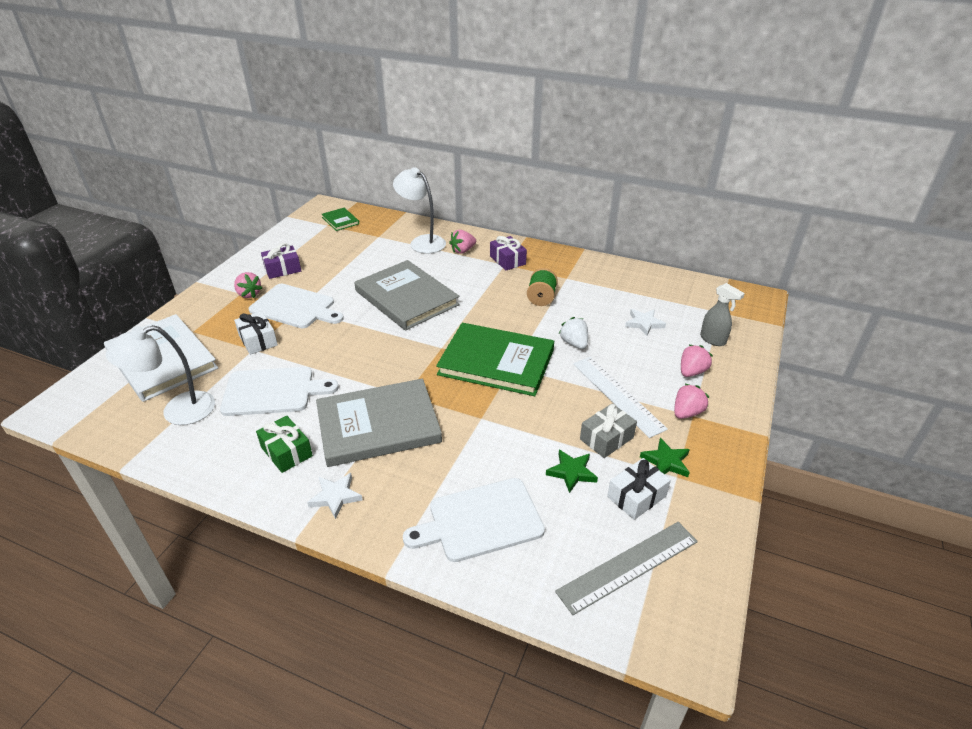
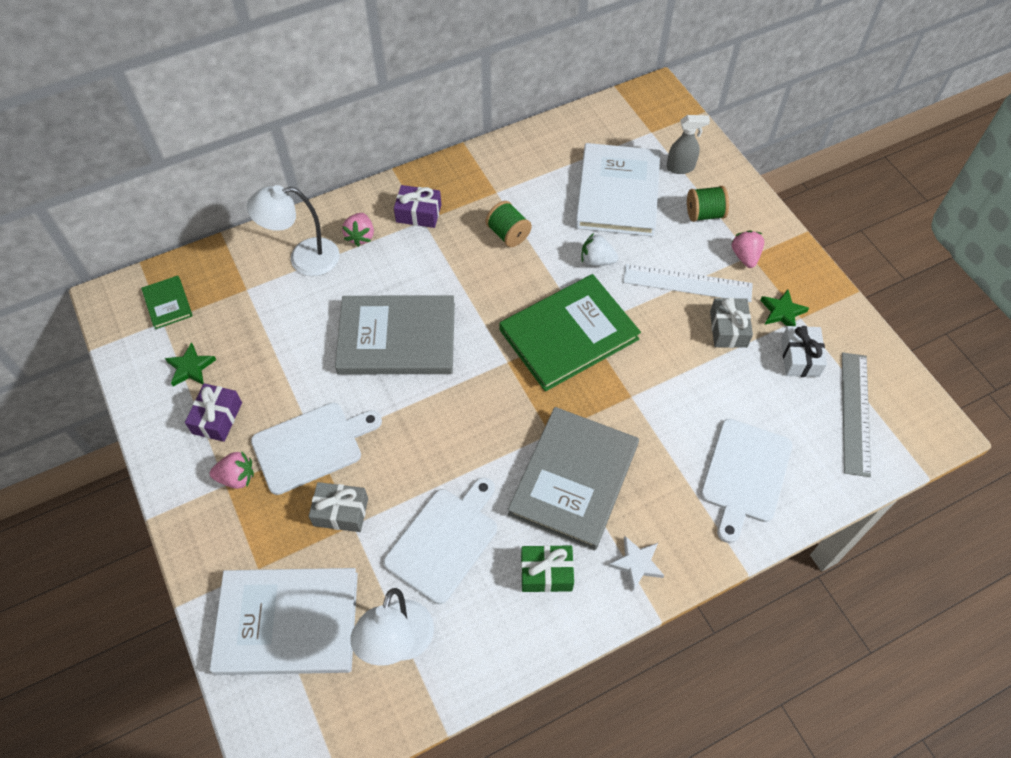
camera: 50 degrees left, 20 degrees up
white gift [234,311,278,355] -> grey gift [309,482,368,532]
green book [322,208,359,231] -> green book turned 60 degrees clockwise [141,275,193,329]
green star [546,450,598,493] -> green star moved to [165,342,216,387]
white star [625,309,666,336] -> white book [575,143,660,237]
pink strawberry [681,345,713,377] -> green spool [687,186,729,222]

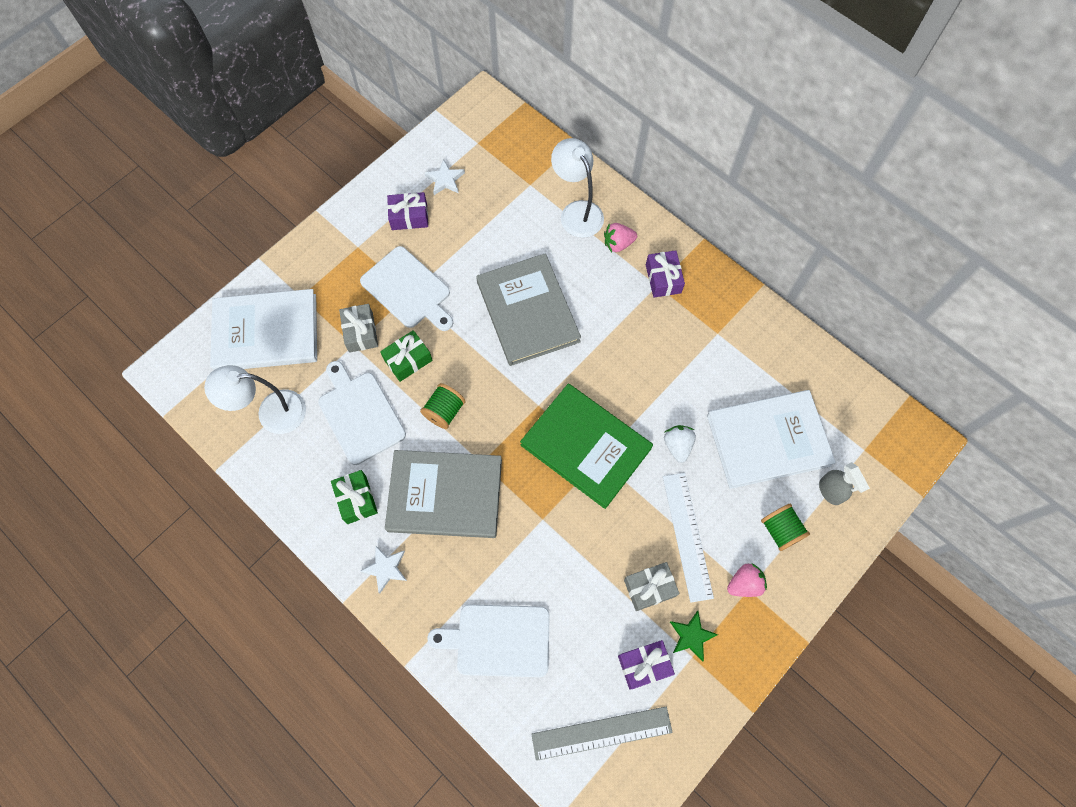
camera: 70 degrees right, 10 degrees up
green book [141,275,193,329] -> none
green star [165,342,216,387] -> white star [424,159,465,195]
pink strawberry [210,451,254,489] -> none
white book [210,568,358,675] -> white book turned 75 degrees counterclockwise [210,289,317,370]
white cutting board [384,477,497,604] -> white cutting board turned 135 degrees counterclockwise [318,361,406,465]
green spool [486,201,532,247] -> green spool moved to [420,383,466,429]
white gift [781,326,827,377] -> purple gift [618,640,675,690]
none -> green gift [380,330,432,382]

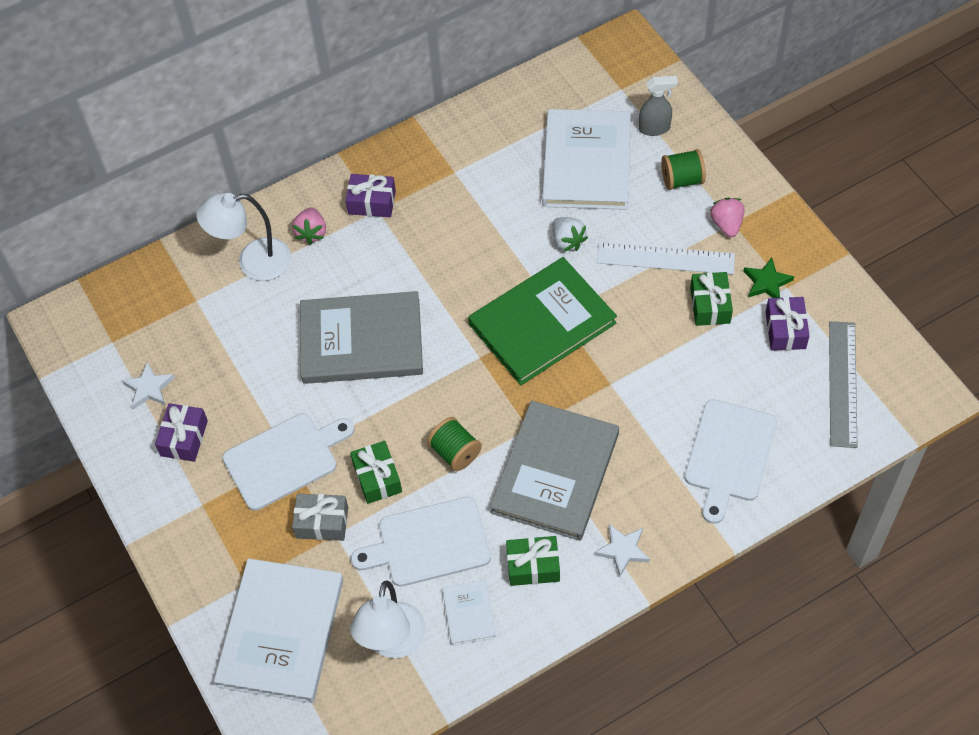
camera: 70 degrees left, 10 degrees down
grey gift [624,562,680,611] -> green gift [690,272,733,326]
white strawberry [664,425,696,463] -> white strawberry turned 135 degrees counterclockwise [553,217,588,252]
none -> white book [442,580,496,646]

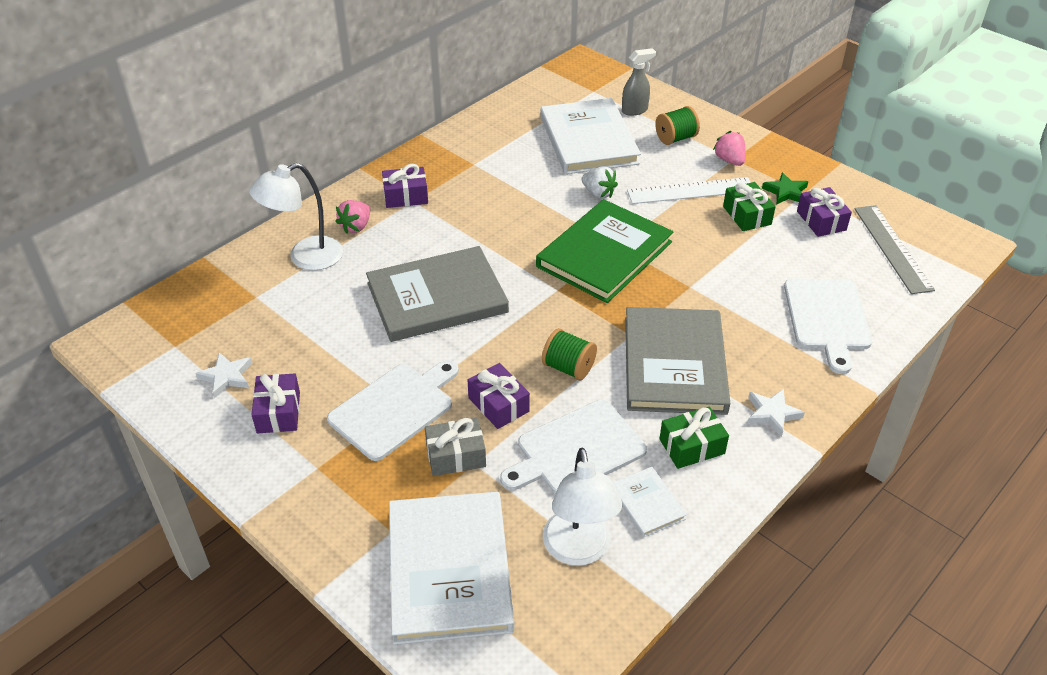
camera: 20 degrees left, 15 degrees down
pink strawberry [292,207,326,245] -> pink strawberry turned 45 degrees clockwise [335,200,370,234]
green gift [350,441,402,504] -> purple gift [468,363,530,429]

